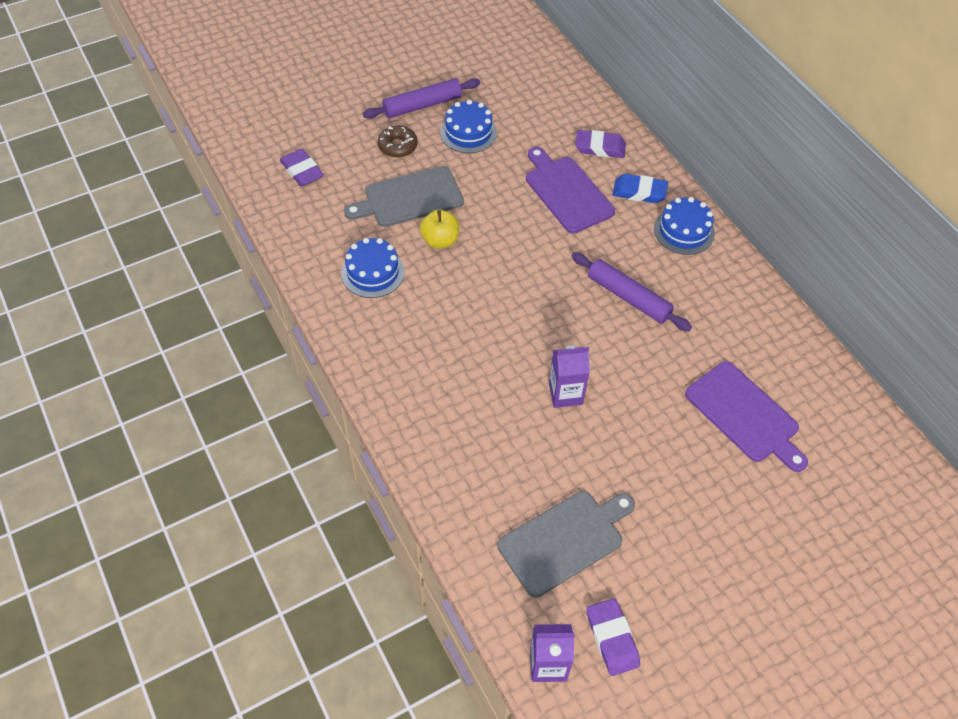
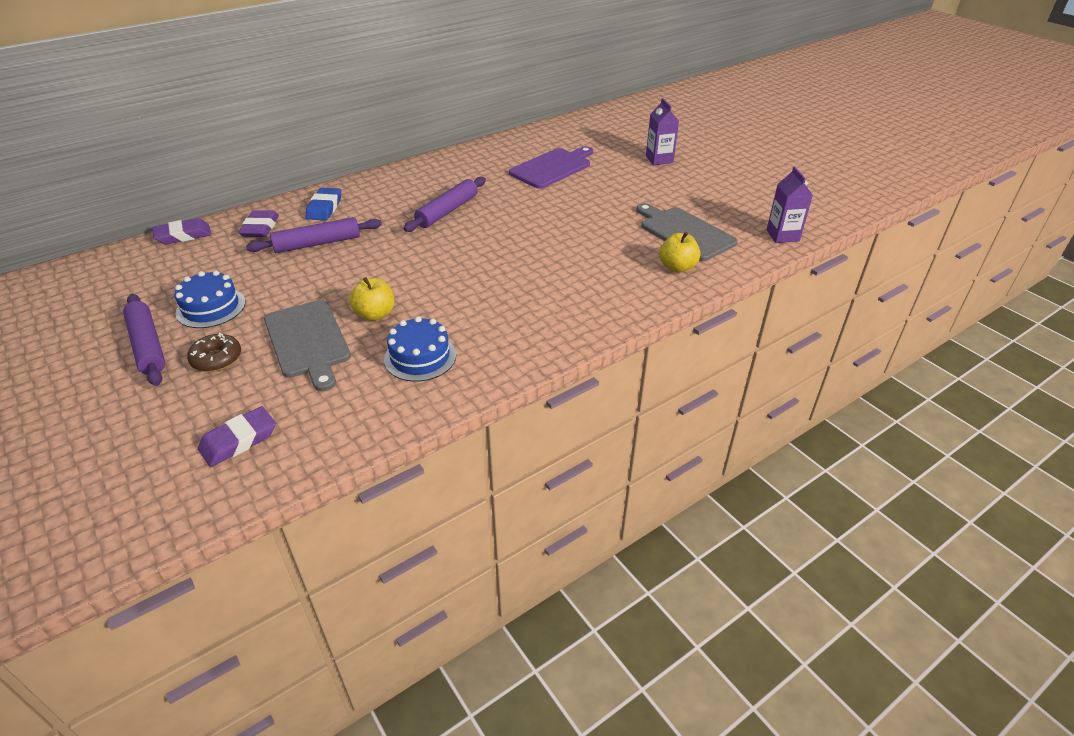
camera: 95 degrees left, 15 degrees down
purple cutting board [526,147,615,234] -> purple rolling pin [246,217,382,253]
purple carton [549,345,590,408] -> purple carton moved to [646,98,679,165]
purple eraser [587,598,640,676] -> purple eraser moved to [152,218,211,244]
blue cake [654,197,715,255] -> none
none -> yellow apple [659,232,700,272]

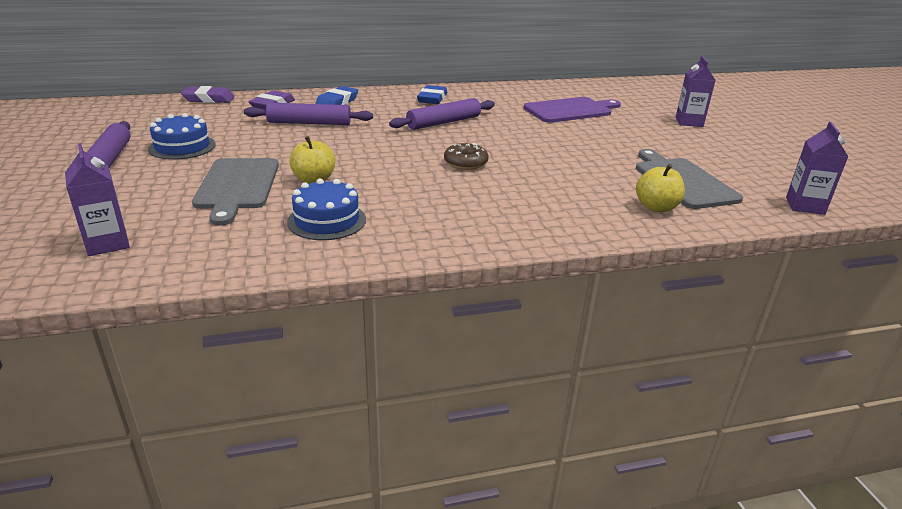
camera: 20 degrees right, 10 degrees down
brown donut [187,333,241,372] -> brown donut moved to [444,143,489,170]
purple eraser [198,406,276,467] -> purple carton [65,143,130,256]
none -> blue eraser [417,85,447,104]

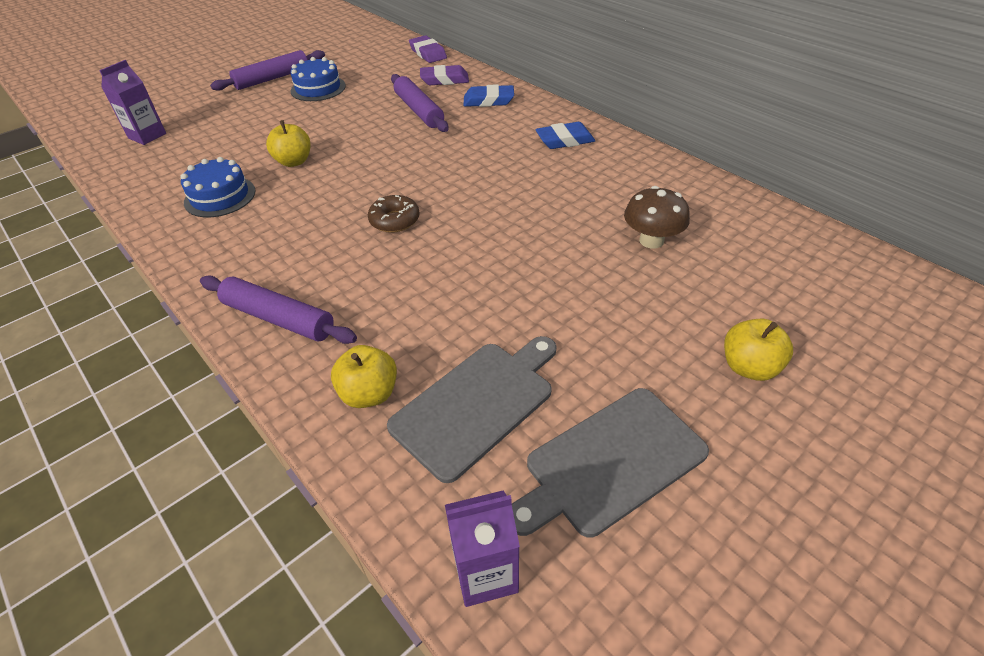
camera: 65 degrees right, 15 degrees up
grey cutting board [192,158,279,226] -> grey cutting board moved to [512,388,709,537]
purple rolling pin [389,98,495,130] -> purple rolling pin moved to [200,276,357,344]
purple cutting board [523,97,621,123] -> brown mushroom [624,186,690,249]
purple carton [676,56,715,127] -> yellow apple [724,319,793,381]

